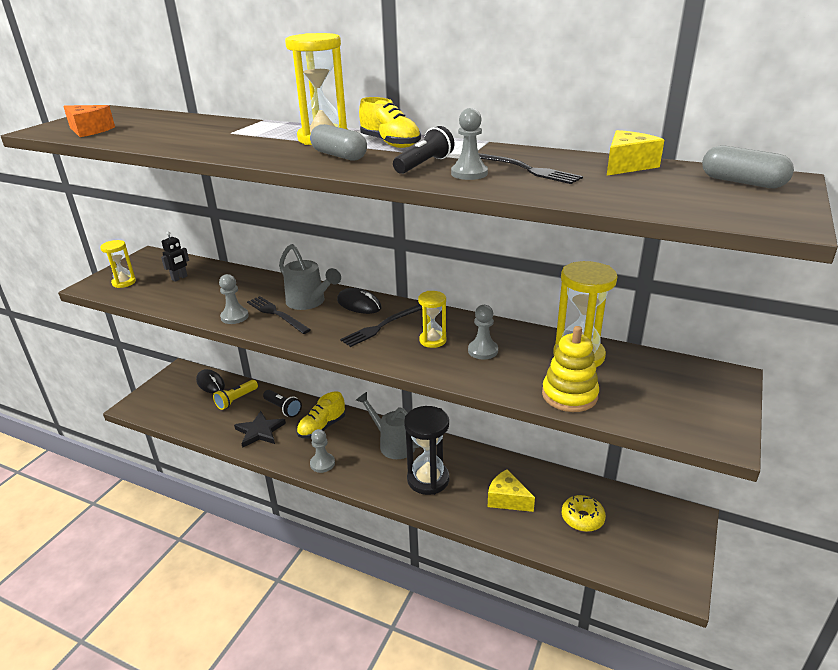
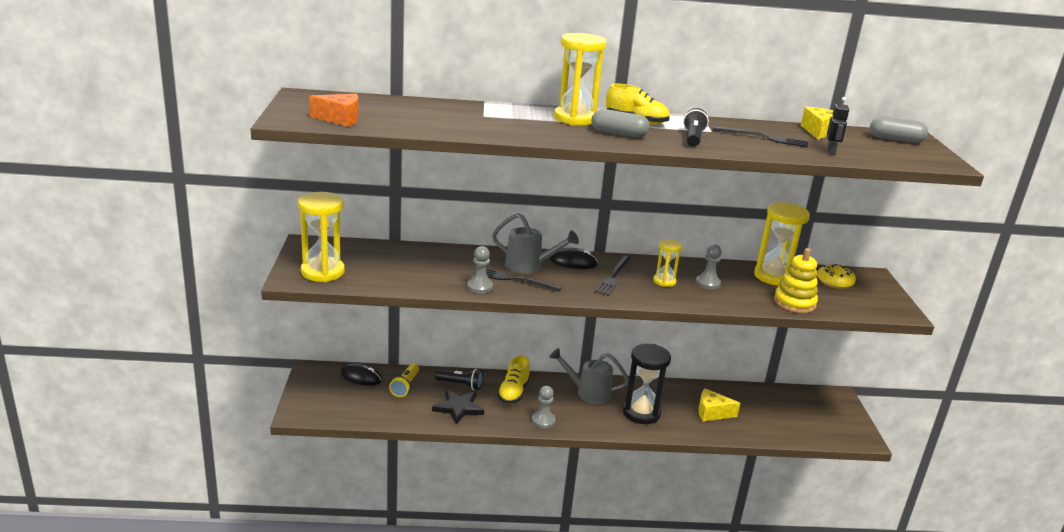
camera: 30 degrees left, 5 degrees down
yellow hourglass [100,240,136,288] -> yellow hourglass [298,192,345,282], size x1.78
black robot [161,232,189,282] -> black robot moved to [827,97,849,155]
grey pawn [451,108,488,180] -> none
yellow donut [562,495,606,532] -> yellow donut moved to [817,264,856,289]

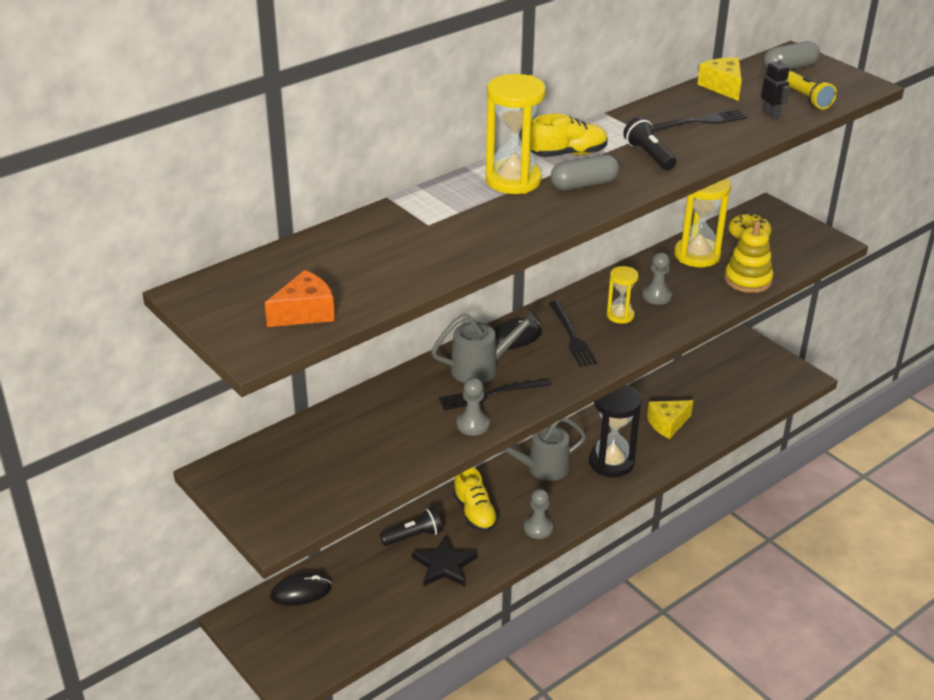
camera: 35 degrees left, 10 degrees up
yellow hourglass [298,192,345,282] -> none
yellow flashlight [389,363,419,397] -> yellow flashlight moved to [786,71,837,110]

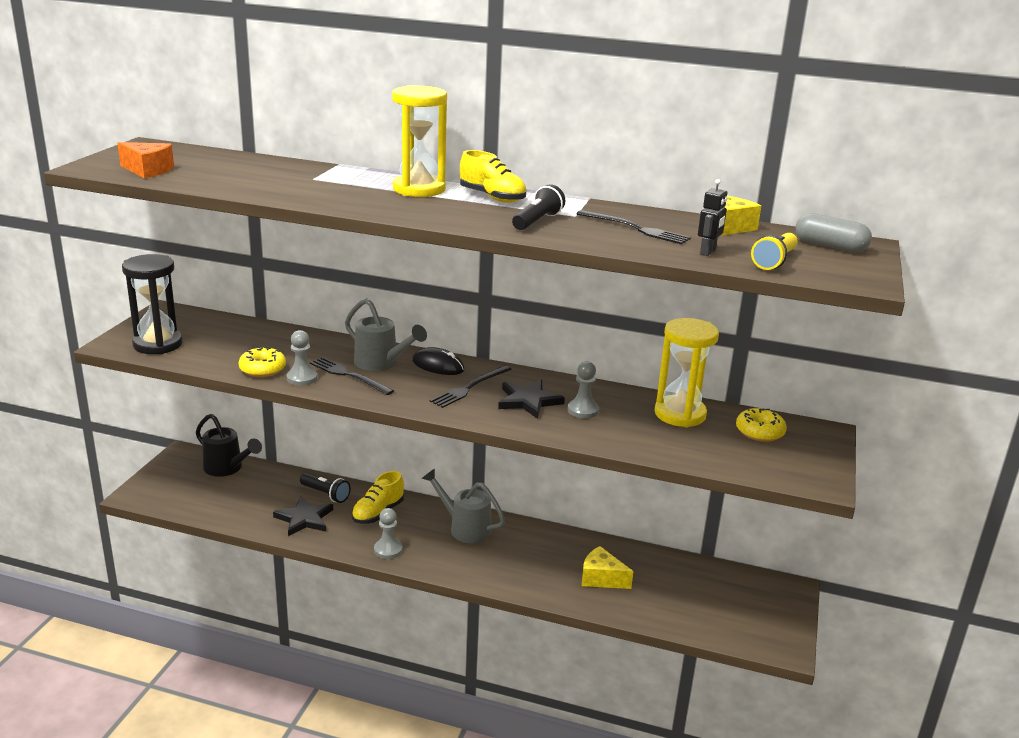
camera: 55 degrees right, 10 degrees down
black mouse [270,573,332,606] -> black watering can [196,414,262,477]
grey capsule [550,155,619,190] -> none
black hourglass [589,385,642,477] -> black hourglass moved to [122,254,183,354]
yellow hourglass [607,266,639,324] -> black star [498,380,565,419]
yellow stacking toy [725,220,773,293] -> none
none -> yellow donut [239,347,286,377]

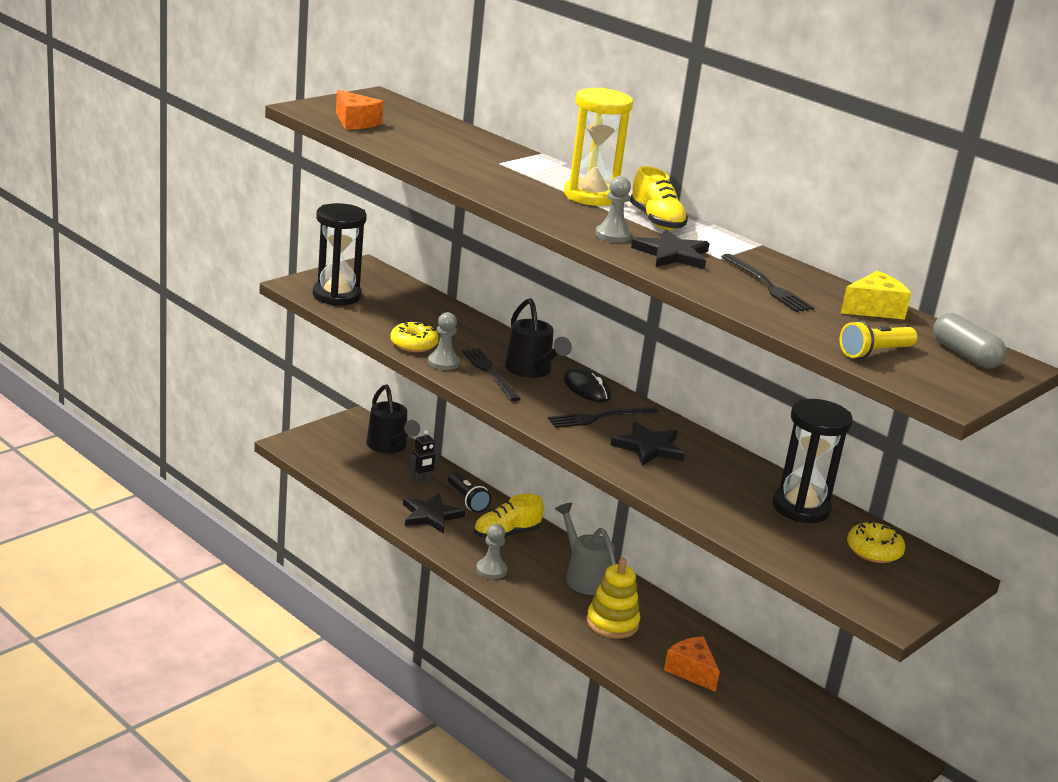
camera: 25 degrees right, 0 degrees up
grey watering can [345,298,427,371] -> black watering can [505,298,572,378]
black flashlight [512,184,565,230] -> black star [631,230,710,269]
grey pawn [568,361,599,418] -> grey pawn moved to [595,176,632,243]
yellow cheese [582,546,634,589] -> orange cheese [664,636,720,692]
yellow hourglass [655,318,719,427] -> black hourglass [772,399,853,523]
black robot [698,179,727,256] -> black robot moved to [409,430,439,485]
none -> yellow stacking toy [587,558,640,639]

